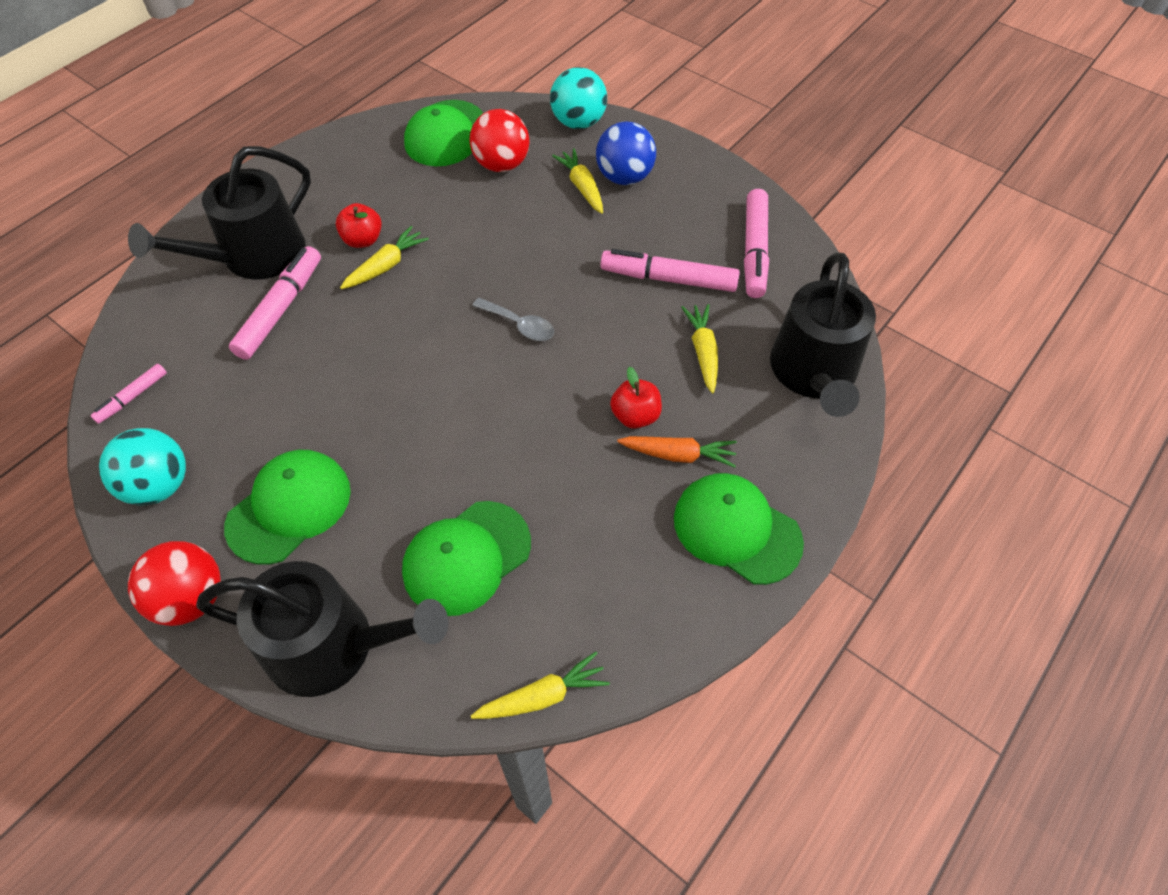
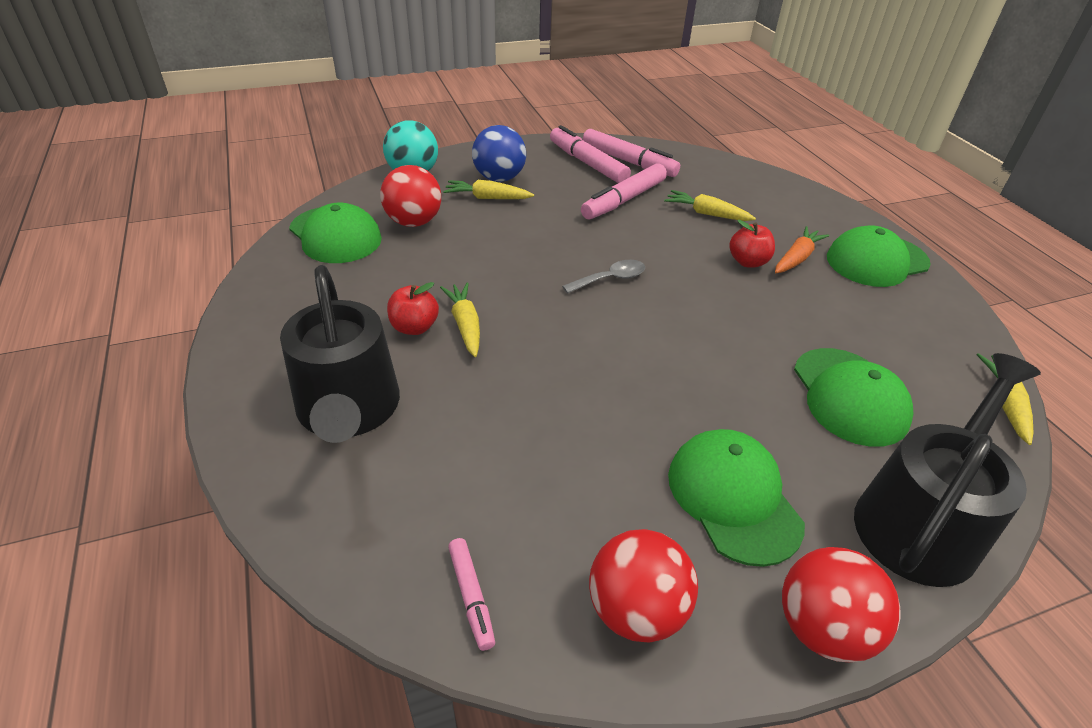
camera: 60 degrees left, 15 degrees down
turquoise ball [99,428,186,506] -> red ball [589,529,698,643]
pink marker [229,246,321,360] -> pink marker moved to [550,125,631,183]
black watering can [770,253,876,417] -> none

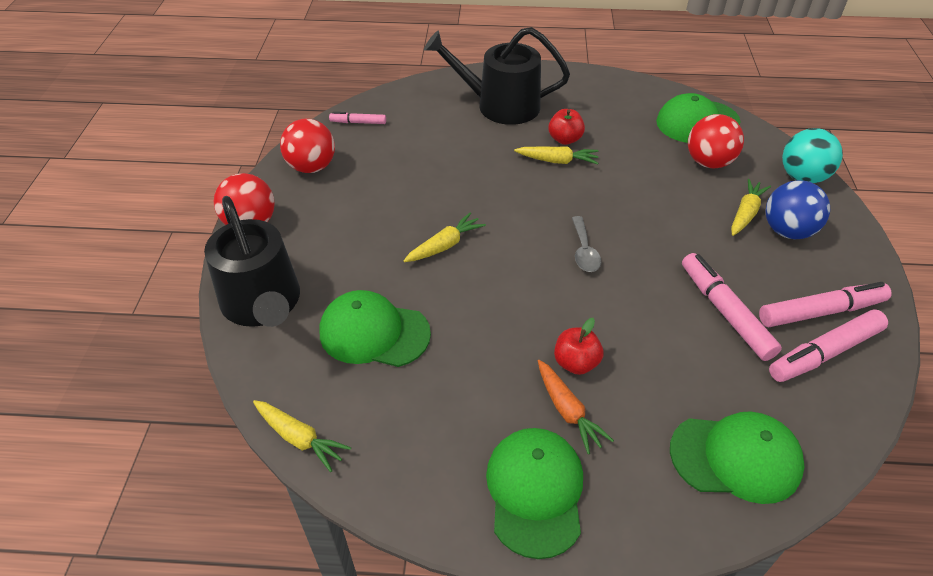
camera: 115 degrees right, 5 degrees up
yellow carrot [664,190,756,221] -> yellow carrot moved to [403,212,486,262]
green cap [668,429,805,567] -> green cap moved to [670,411,805,504]

